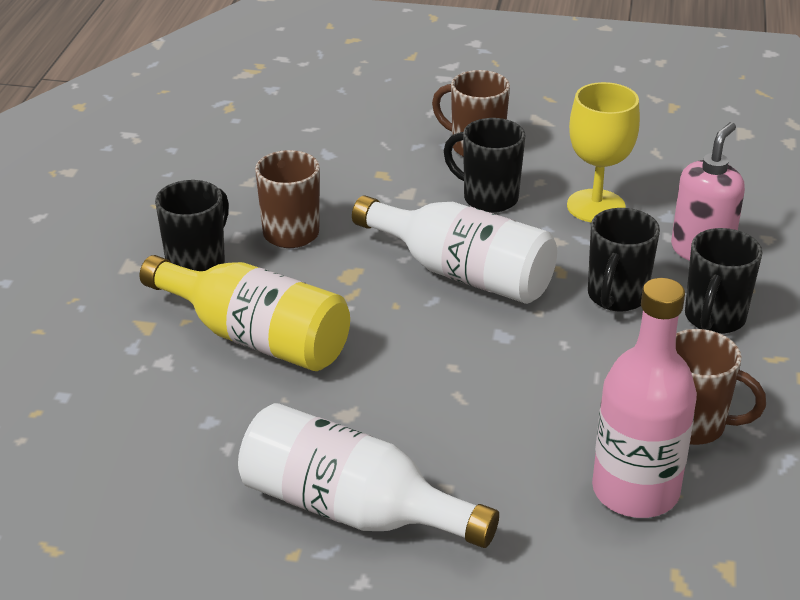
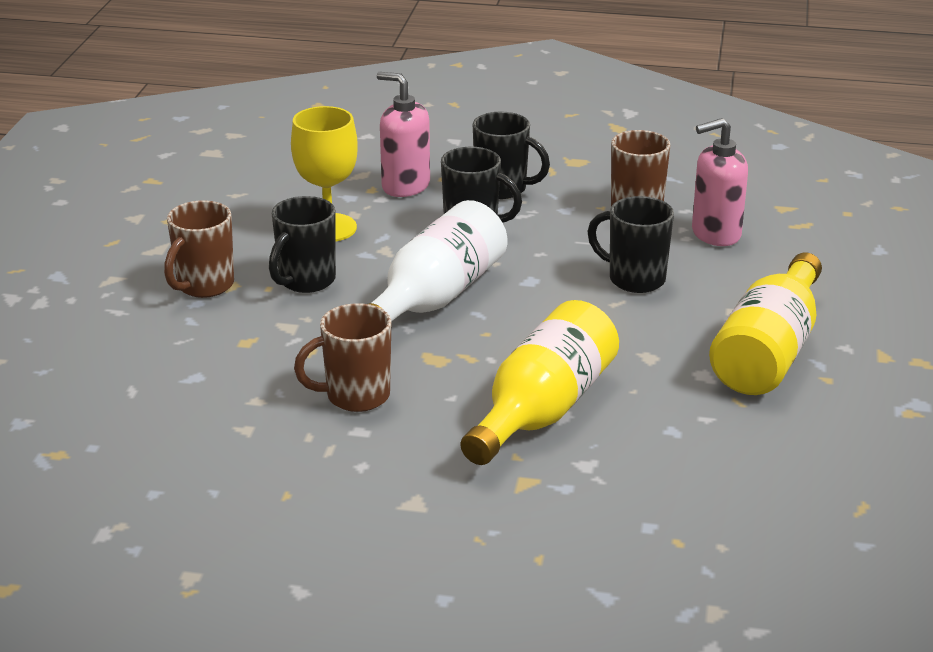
camera: 90 degrees left, 5 degrees down
black mug [155,180,229,271] -> black mug moved to [587,196,674,293]
white bottle [238,403,499,548] -> yellow bottle [709,252,822,395]
pink bottle [592,278,697,518] -> pink soap dispenser [692,118,748,246]

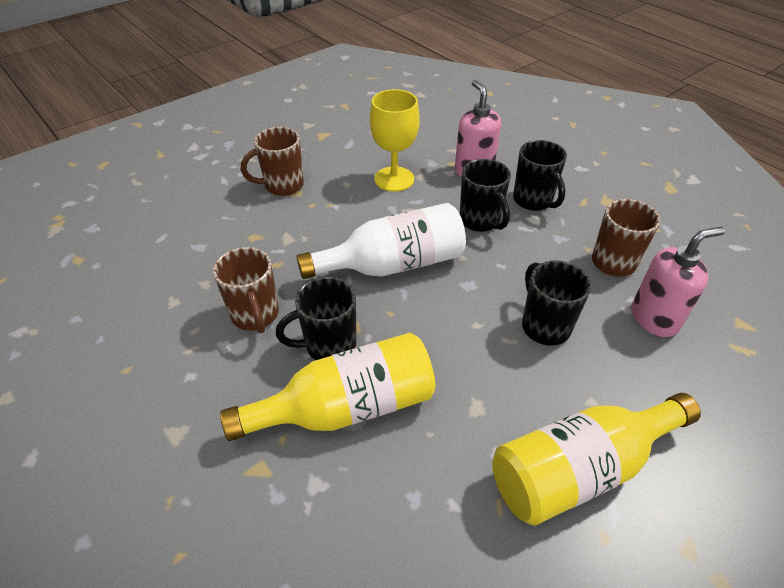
camera: 40 degrees right, 15 degrees up
black mug [269,196,336,293] -> black mug moved to [276,277,356,360]
brown mug [294,303,392,412] -> brown mug turned 135 degrees counterclockwise [213,247,279,333]
pink soap dispenser [692,118,748,246] -> pink soap dispenser turned 135 degrees clockwise [632,227,725,337]

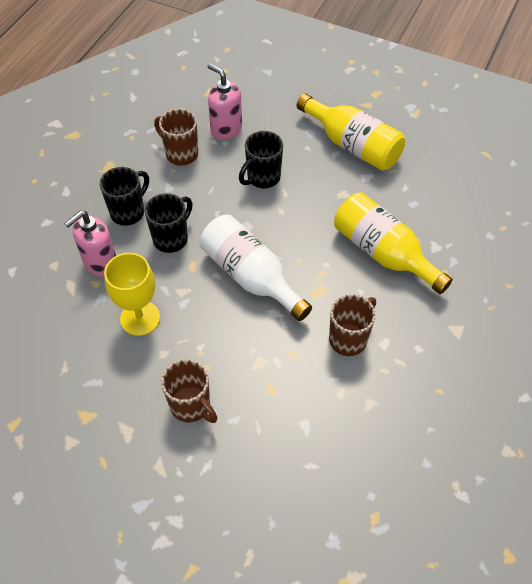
camera: 115 degrees left, 10 degrees up
black mug [276,277,356,360] -> none

